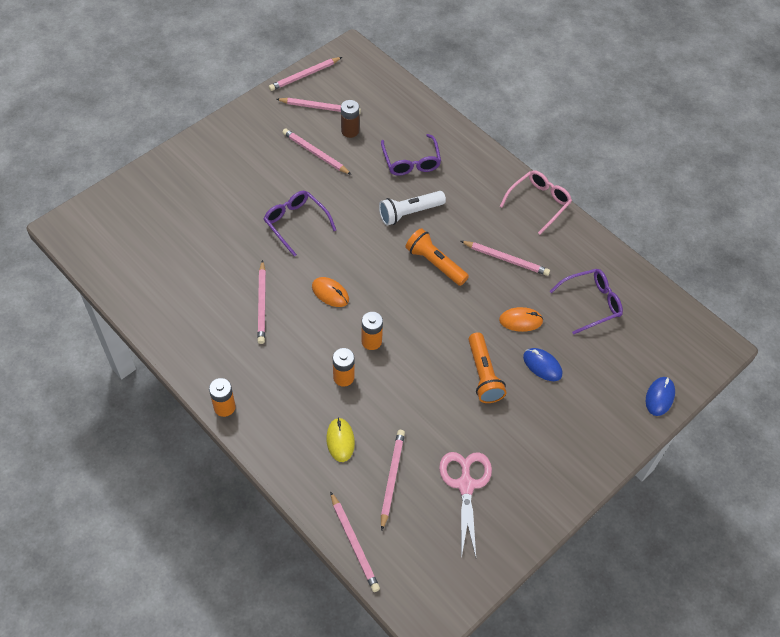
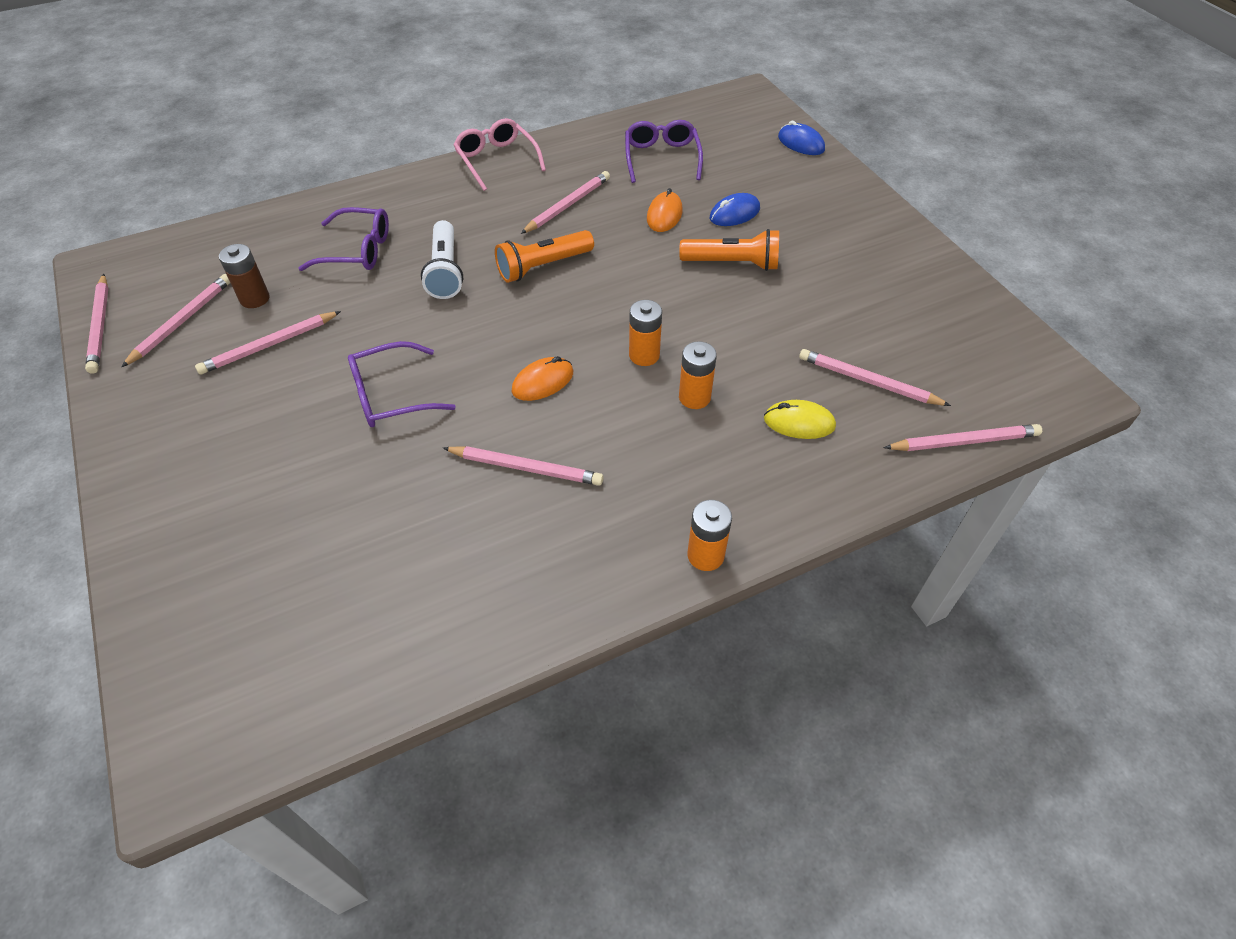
camera: 70 degrees left, 5 degrees down
pink scissors [439,452,492,559] -> none

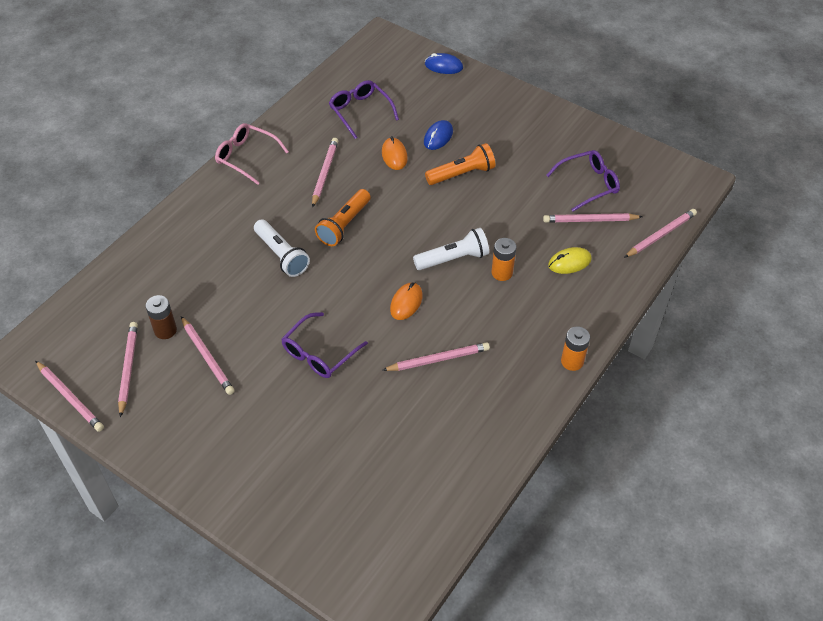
camera: 30 degrees left, 0 degrees up
pink pencil [195,311,341,375] -> pink pencil turned 60 degrees counterclockwise [181,316,235,395]
purple glasses [299,207,389,271] -> purple glasses moved to [547,150,620,211]
orange battery [629,300,662,366] -> white flashlight [413,228,489,270]

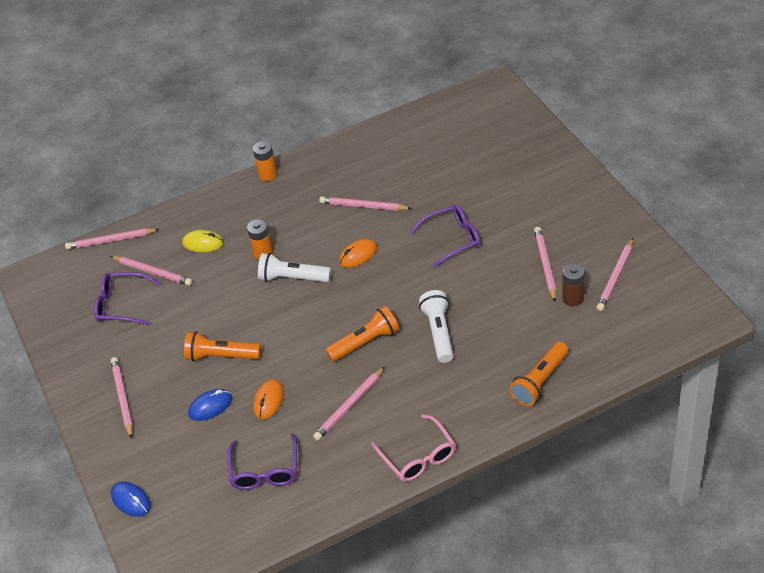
camera: 145 degrees left, 5 degrees down
pink pencil [35,361,104,432] -> pink pencil moved to [111,357,133,439]
none -> orange flashlight [509,342,569,406]

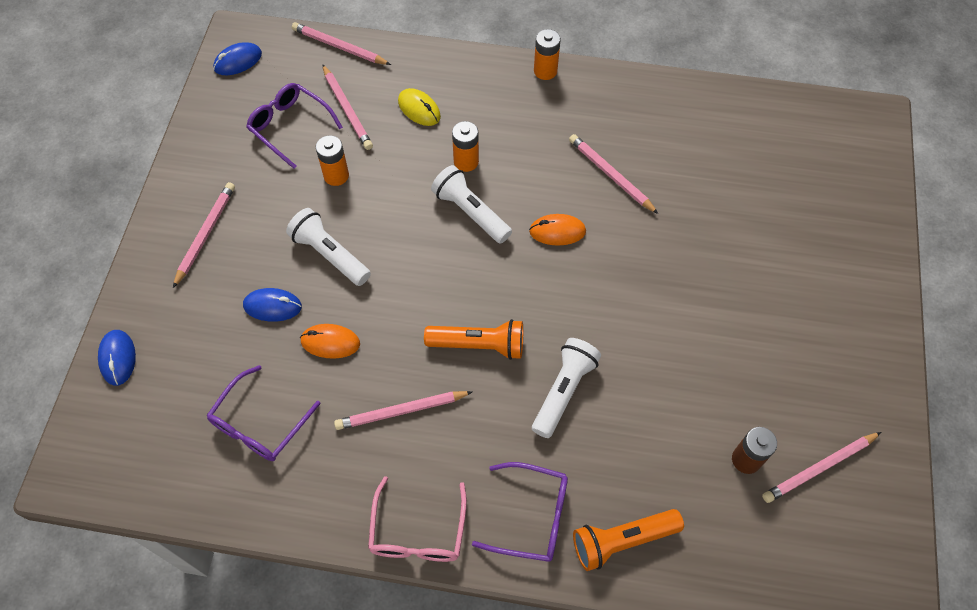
camera: 30 degrees right, 15 degrees up
orange flashlight [184,331,261,362] -> white flashlight [286,208,371,286]
orange mouse [253,379,284,419] -> orange mouse turned 45 degrees clockwise [300,324,360,359]
purple glasses [410,205,480,268] -> purple glasses moved to [472,462,568,562]
pink pencil [534,227,556,302] -> none
none -> blue mouse [213,42,262,75]
none -> orange battery [316,135,349,186]

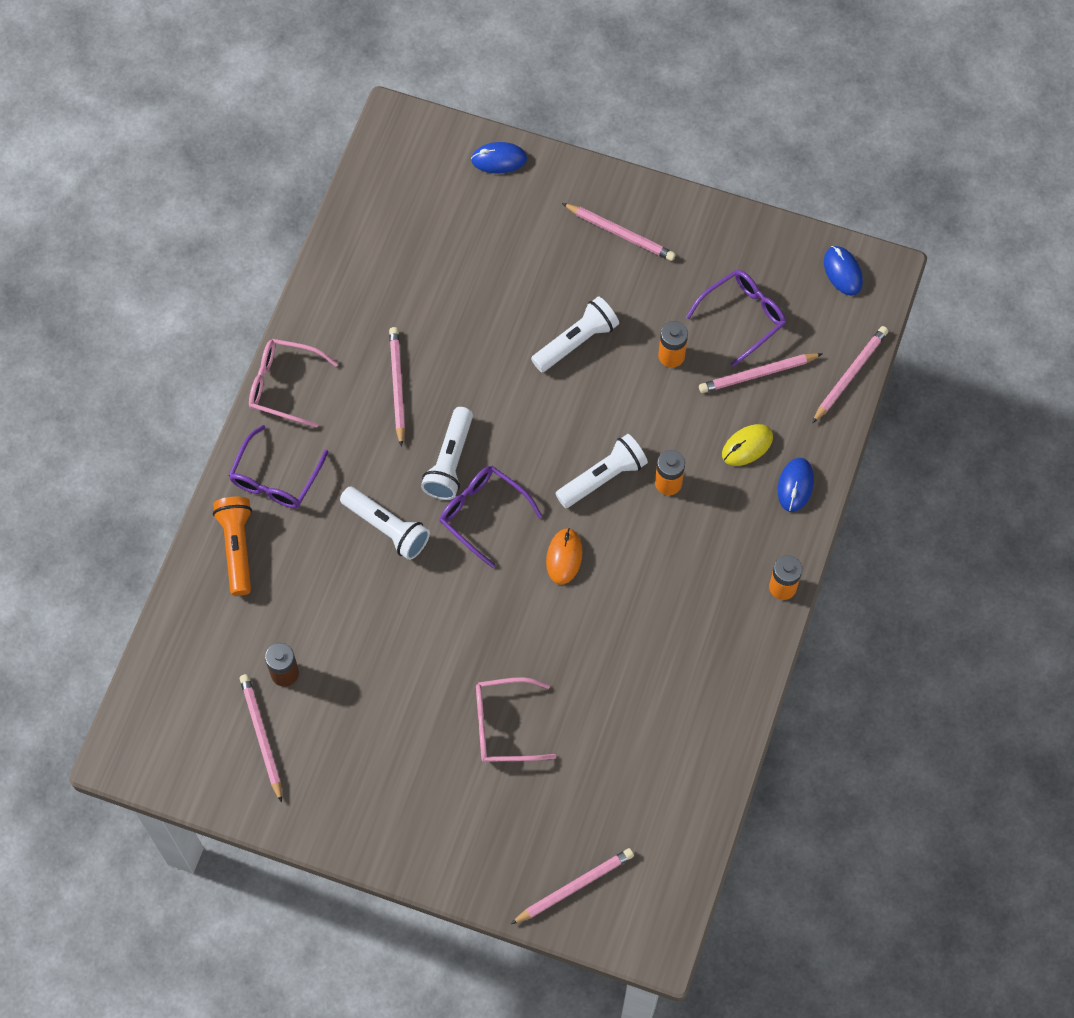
camera: 100 degrees right, 5 degrees up
purple glasses [207,365,321,461] -> purple glasses moved to [440,466,542,568]
blue mouse [243,288,302,322] -> blue mouse moved to [778,458,814,512]
orange mouse [300,324,360,359] -> none
orange flashlight [424,319,523,360] -> white flashlight [421,407,473,500]
pink pencil [569,134,658,214] -> pink pencil moved to [511,848,634,924]
none -> pink glasses [476,677,556,762]

